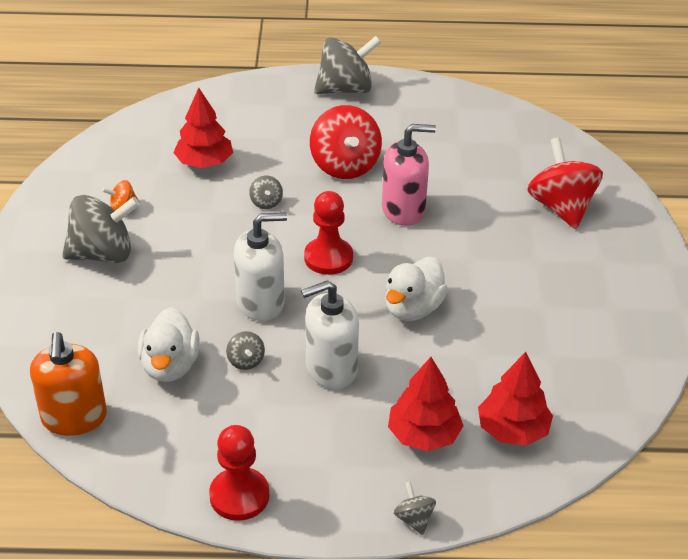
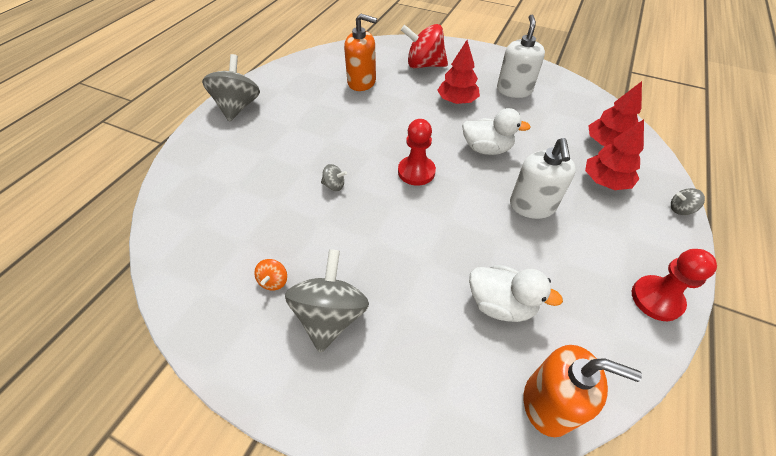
camera: 65 degrees left, 10 degrees up
red tree [173,88,233,168] -> red tree moved to [437,40,480,104]
grey spinning top [226,331,265,370] -> none
white soap dispenser [234,212,287,321] -> white soap dispenser moved to [497,15,545,98]
red spinning top [310,105,382,179] -> none
pink soap dispenser [382,124,436,226] -> none
white duck [385,257,448,321] -> white duck turned 45 degrees counterclockwise [462,108,531,155]
none -> orange soap dispenser [344,14,377,91]

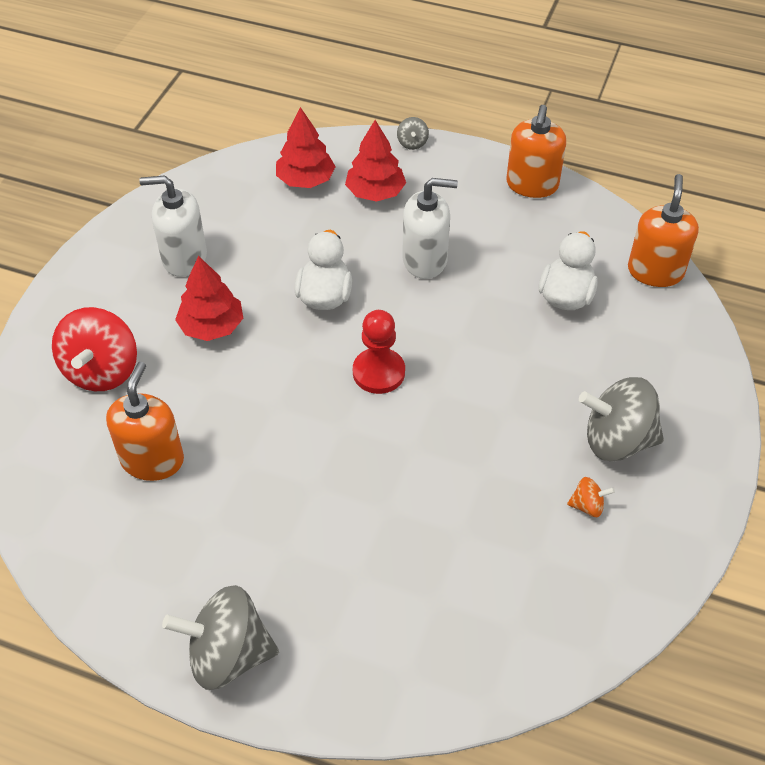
camera: 95 degrees left, 0 degrees up
grey spinning top [321,164,347,191] -> none
red pawn [632,249,717,321] -> orange soap dispenser [506,105,566,198]

